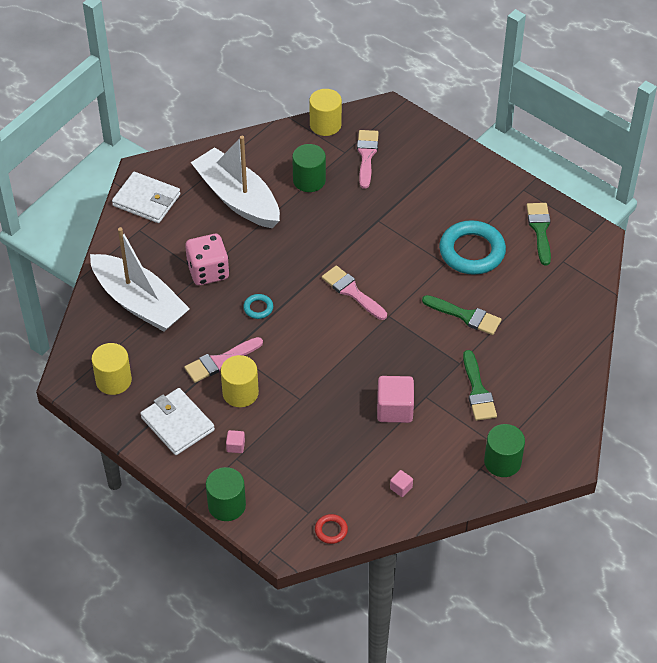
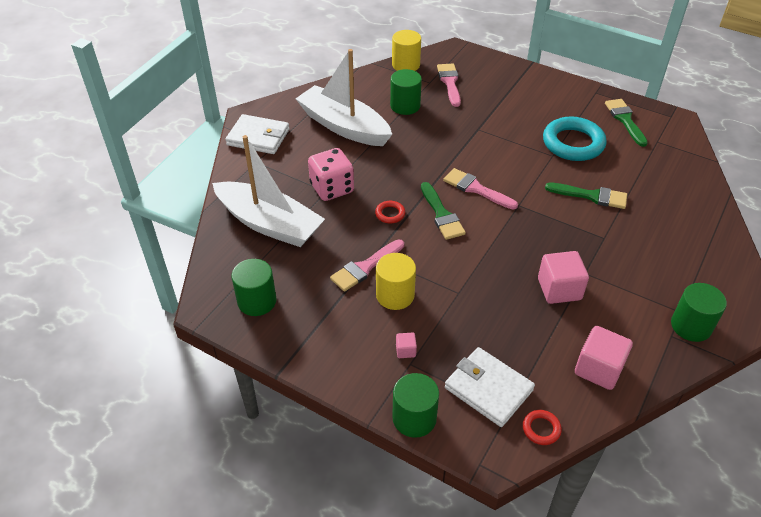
camera: 10 degrees left, 5 degrees down
yellow cylinder [91,343,132,395] -> green cylinder [231,259,277,316]
white wallet [140,388,215,455] -> white wallet moved to [445,347,535,427]
turquoise ring [243,294,273,319] -> red ring [375,201,405,223]
pink cube [390,470,413,497] -> pink cube [575,326,633,390], size x2.11
green brush [463,350,497,421] -> green brush moved to [421,182,466,240]

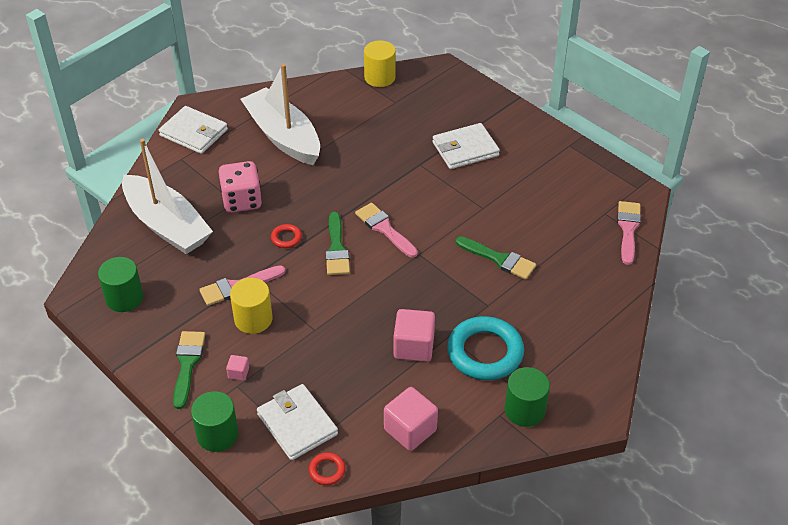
camera: 15 degrees right, 0 degrees up
green cylinder [390,69,422,115] -> none
pink brush [437,63,461,107] -> pink brush moved to [617,201,641,265]
turquoise ring [543,116,607,161] -> turquoise ring moved to [447,316,524,380]
green brush [605,99,648,147] -> green brush moved to [173,331,205,409]
none -> white wallet [433,123,500,169]

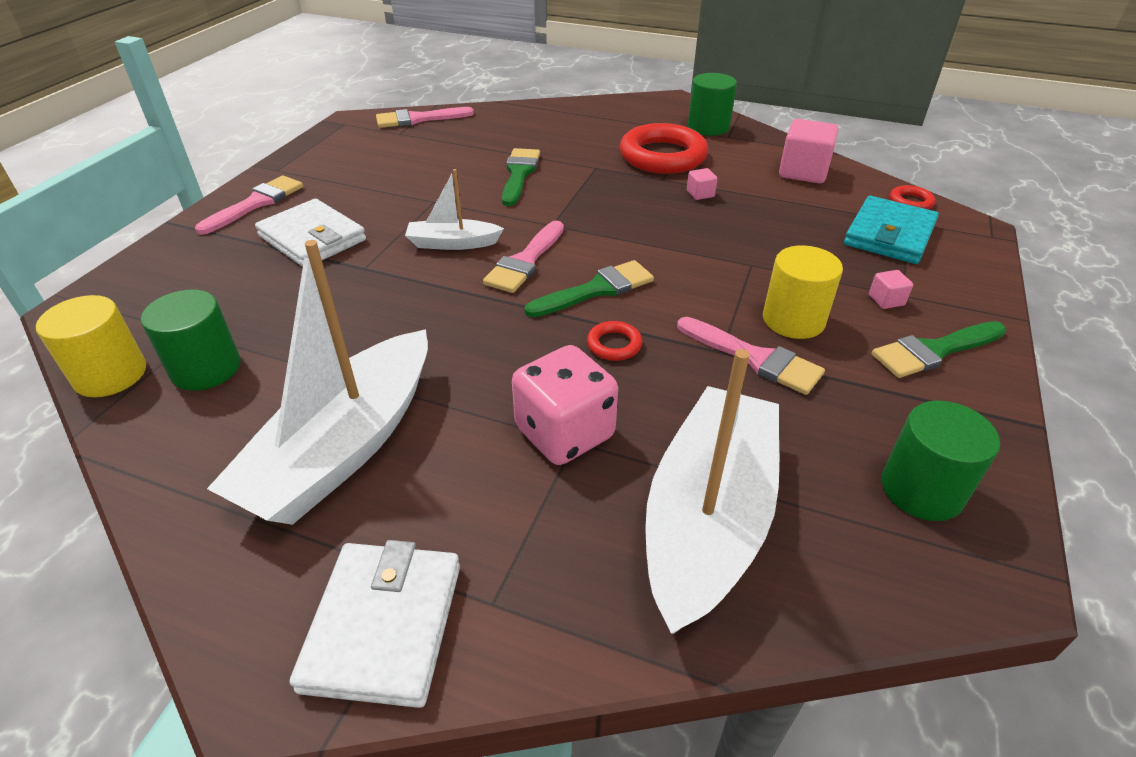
camera: 115 degrees left, 5 degrees down
green cylinder [191,391,239,452] -> green cylinder moved to [141,290,241,391]
white wallet [257,384,338,460] -> turquoise wallet [844,196,939,264]
pink cube [394,309,435,362] -> pink cube [687,168,718,200], size x0.47
turquoise ring [447,316,524,380] -> red ring [620,123,708,174]
none -> pink brush [195,175,303,235]
none -> white boat [405,169,504,250]

